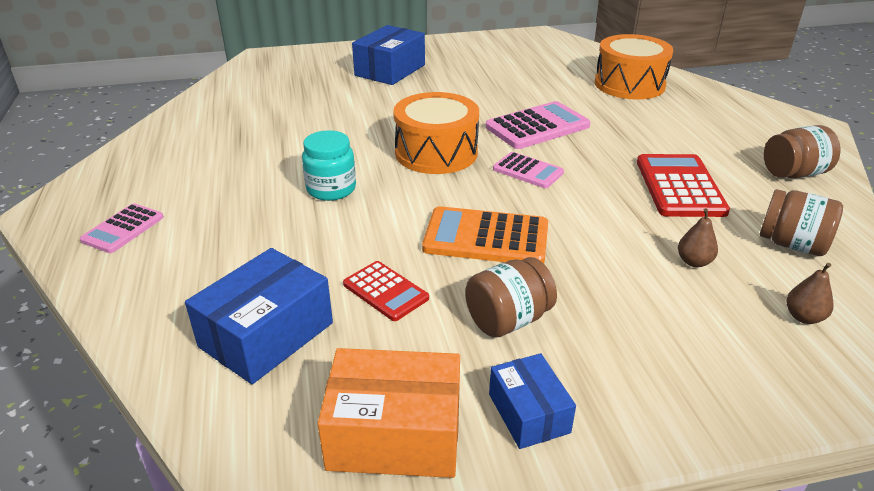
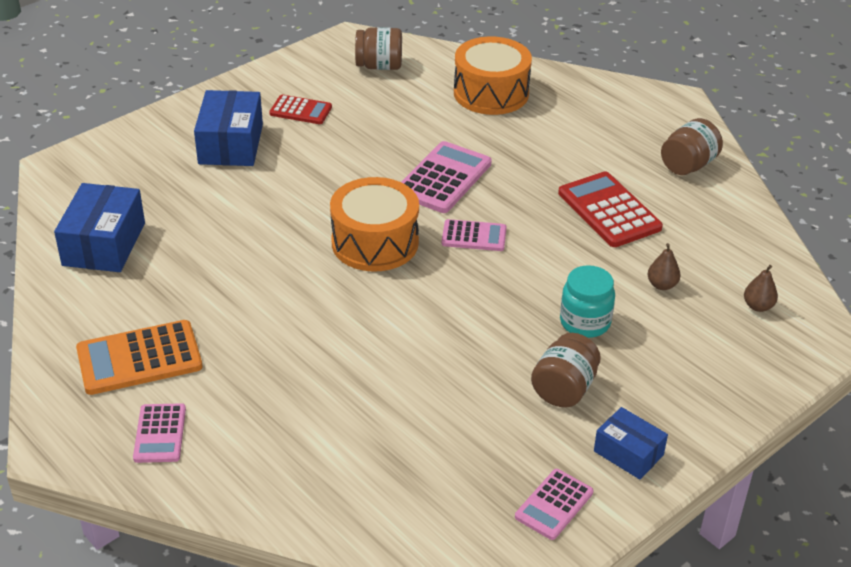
camera: 30 degrees left, 5 degrees up
blue box [185,248,333,384] -> blue box moved to [54,183,145,272]
turquoise jar [302,130,356,201] -> turquoise jar moved to [560,265,615,338]
orange box [318,348,460,478] -> pink calculator [515,469,594,540]
red calculator [343,261,429,321] -> red calculator moved to [269,95,332,124]
orange calculator [422,206,548,263] -> orange calculator moved to [76,320,202,395]
brown jar [759,189,843,256] -> brown jar moved to [355,27,402,70]

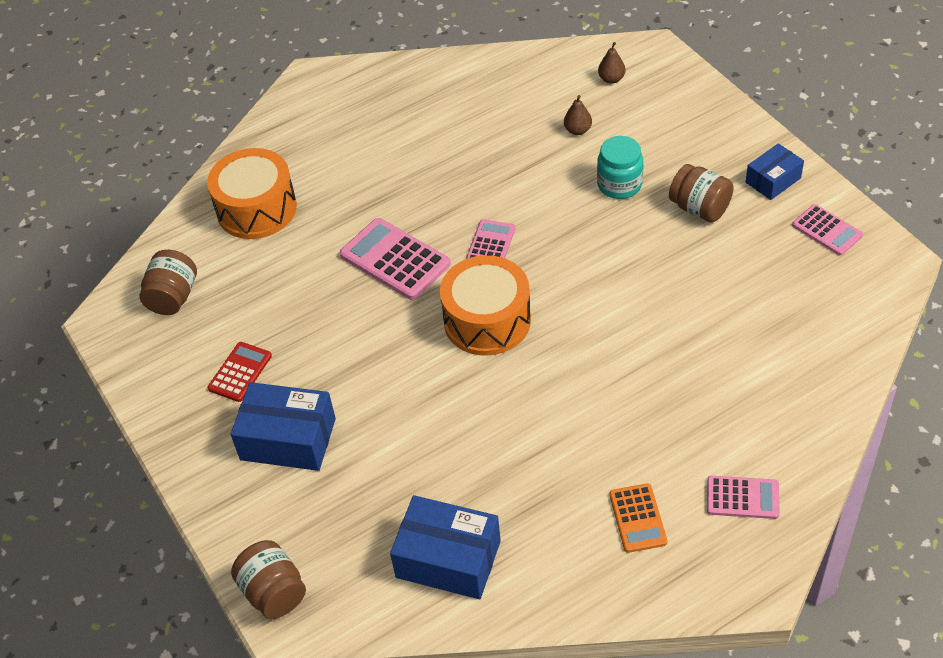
camera: 75 degrees left, 10 degrees up
orange calculator [76,320,202,395] -> orange calculator [609,483,667,553], size x0.61
red calculator [558,172,663,247] -> none
brown jar [661,118,723,175] -> brown jar moved to [231,540,306,619]

